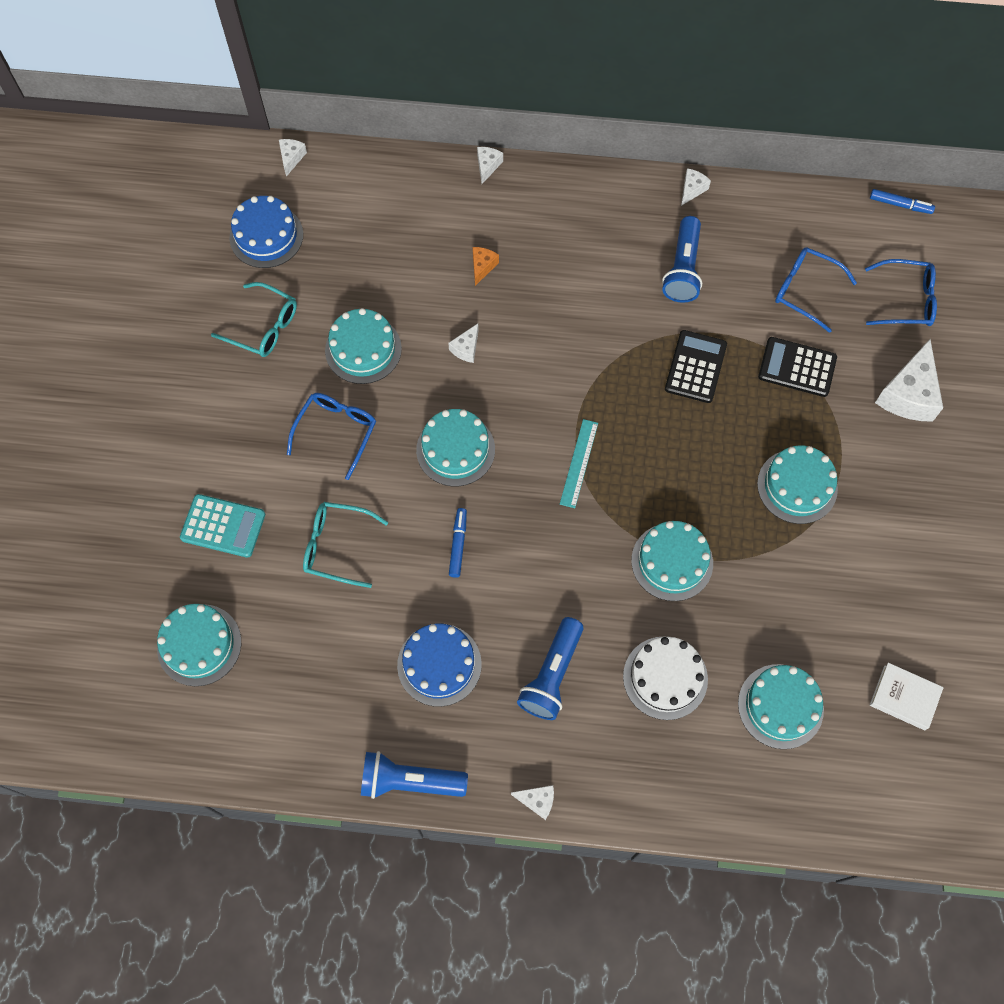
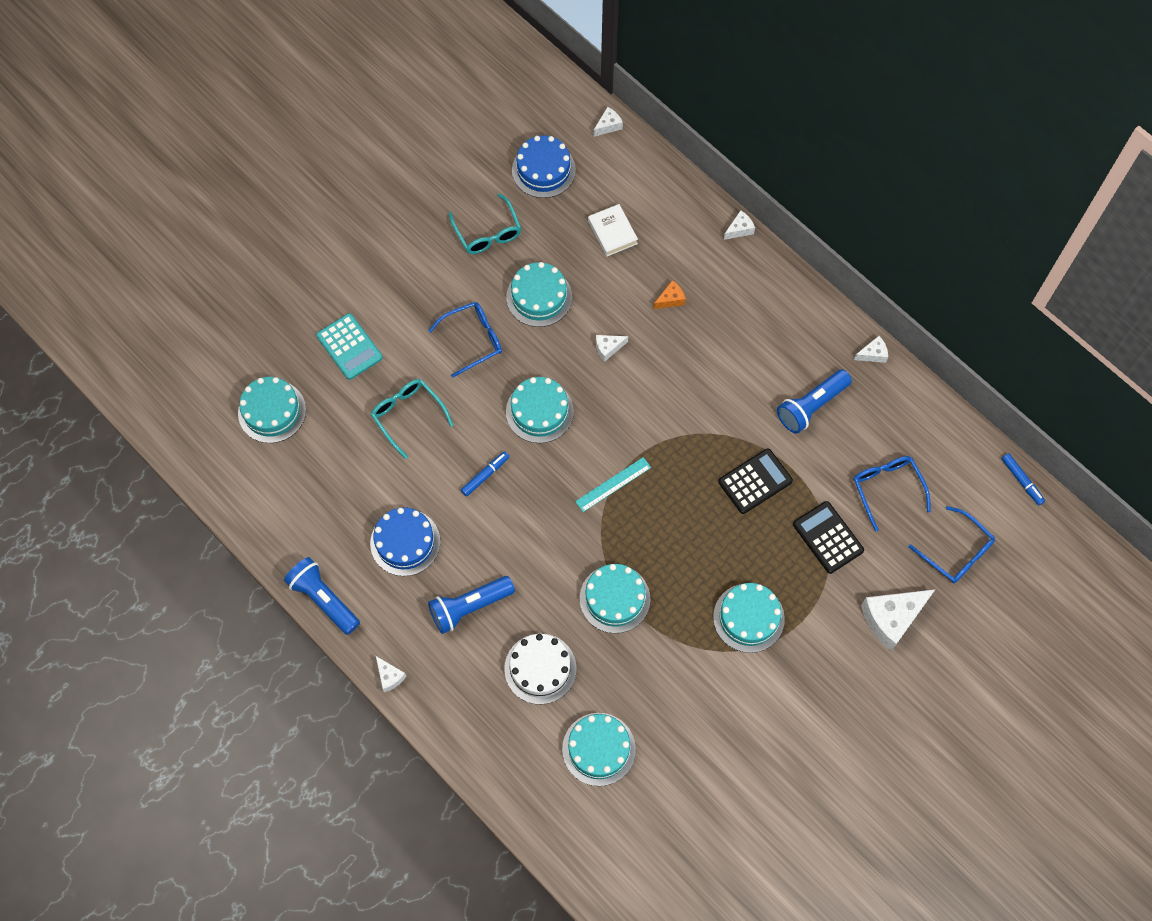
camera: 40 degrees right, 0 degrees up
white book [870,663,944,730] -> white book moved to [588,204,638,257]

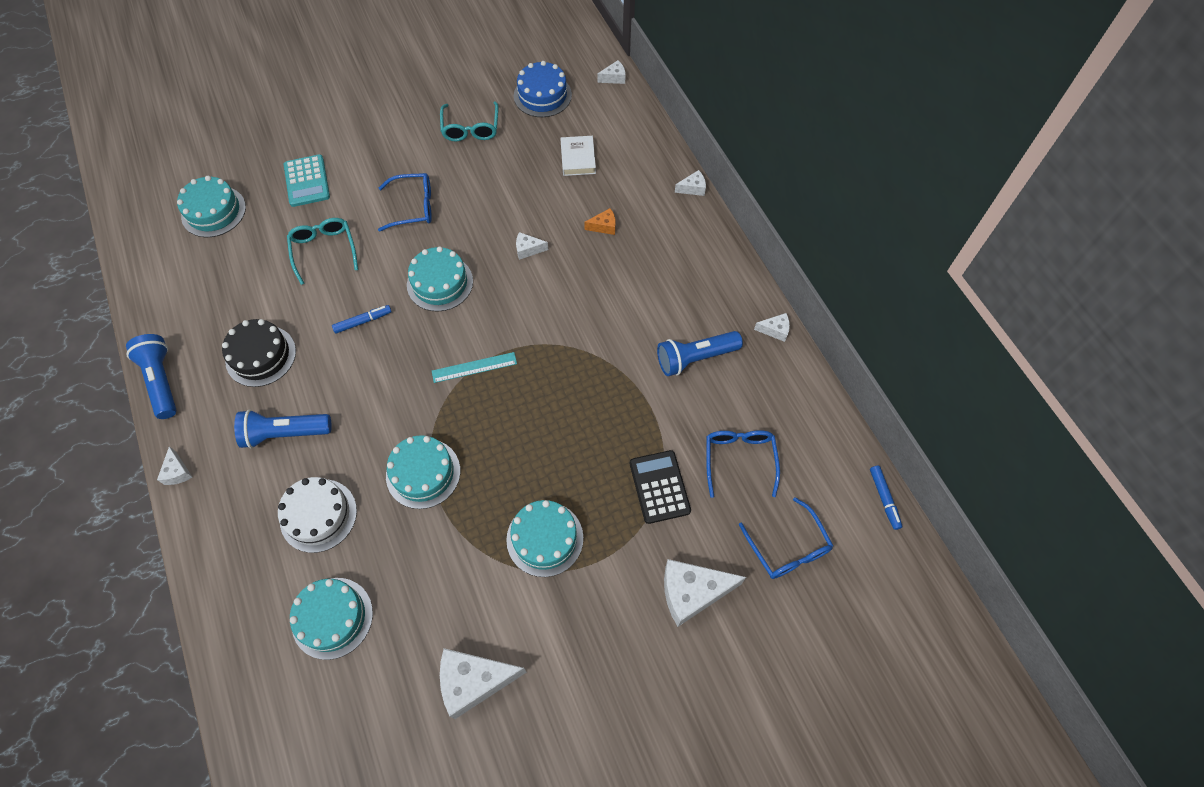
camera: 20 degrees right, 5 degrees down
blue cake [370,508,440,576] -> black cake [222,319,296,387]
turquoise cake [506,262,572,327] -> none
black calculator [718,449,793,514] -> none
none -> white cheese [440,648,527,719]

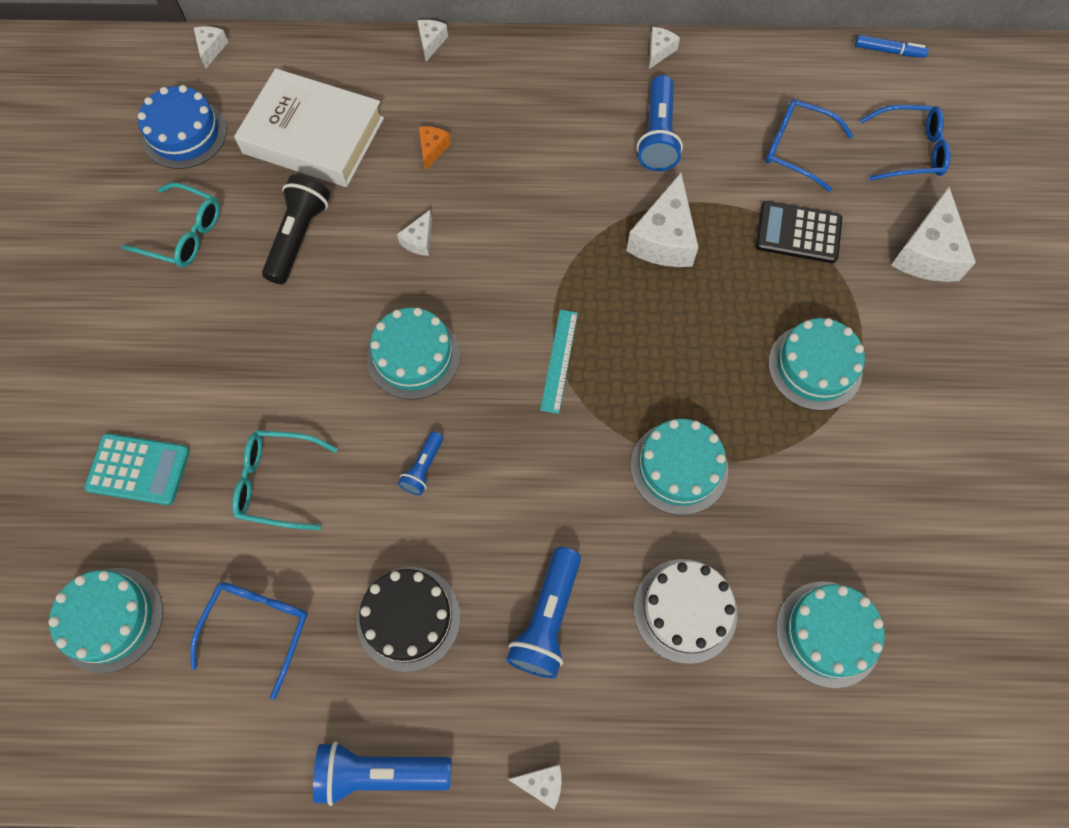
camera: 65 degrees left, 5 degrees up
blue marker [332,305,392,334] -> blue flashlight [398,431,443,495]
blue glasses [378,173,432,232] -> blue glasses moved to [190,582,308,700]
white cheese [440,648,527,719] -> white cheese moved to [626,173,699,267]
white book [560,136,596,176] -> white book [234,68,384,187], size x2.01
none -> black flashlight [262,175,330,284]

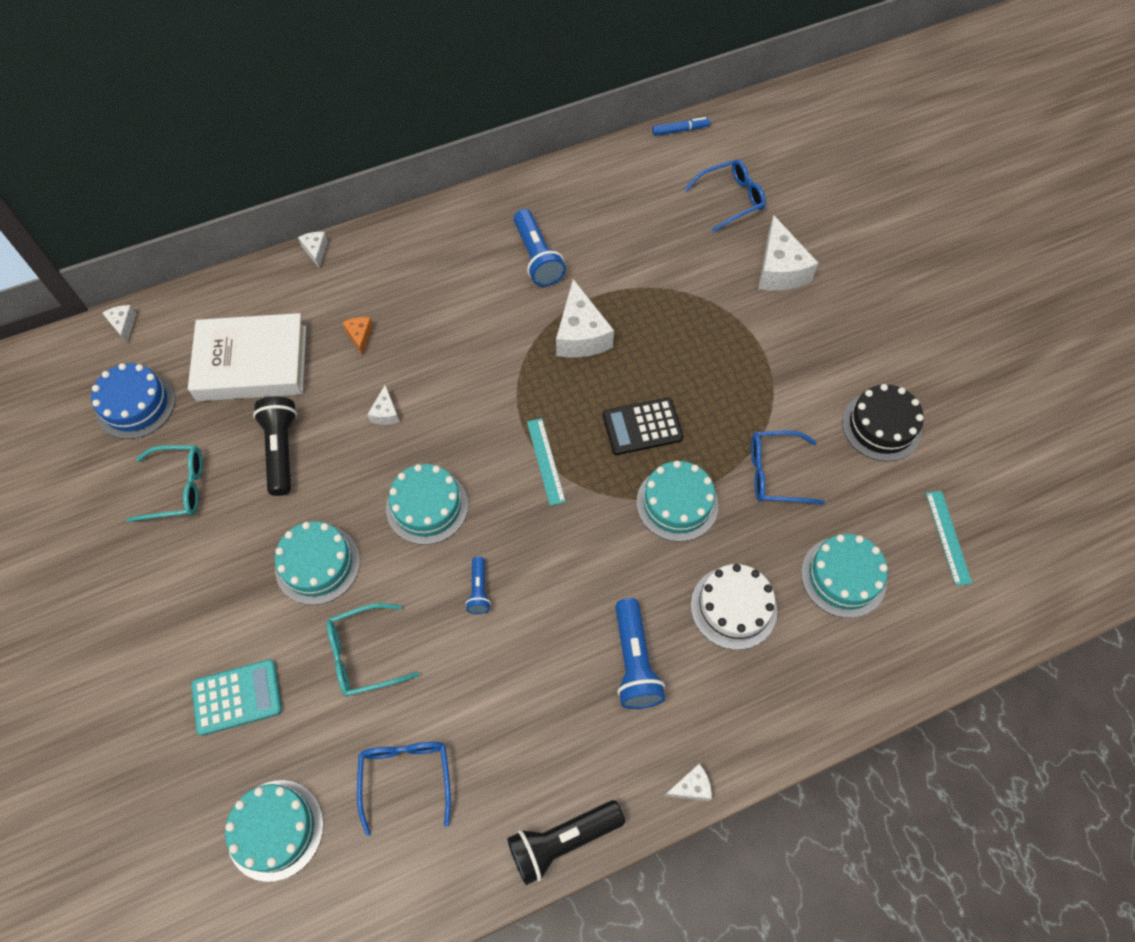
camera: 25 degrees left, 5 degrees down
blue flashlight [313,741,451,806] -> black flashlight [507,800,625,885]
black cake [357,567,461,672] -> black cake moved to [842,384,924,462]
white cheese [649,27,680,69] -> none
black calculator [755,201,842,263] -> black calculator moved to [603,398,684,455]
blue glasses [766,99,853,192] -> blue glasses moved to [751,430,825,505]
turquoise cake [768,318,865,411] -> turquoise cake moved to [275,521,360,605]
none -> turquoise ruler [926,491,972,586]

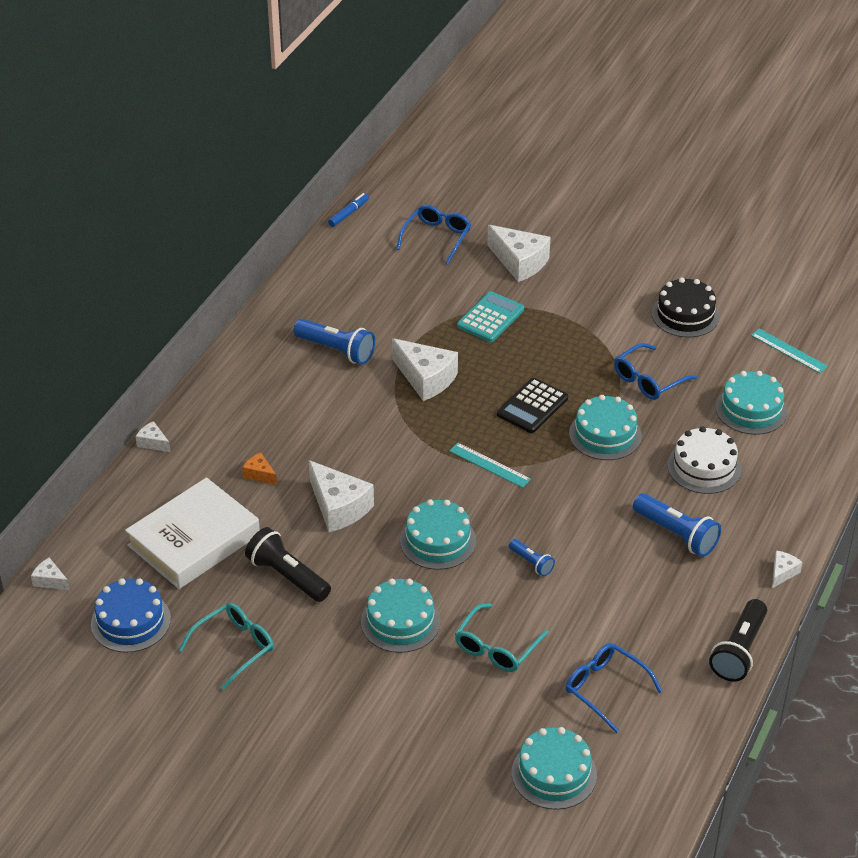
camera: 40 degrees left, 20 degrees down
turquoise calculator [191,659,282,736] -> turquoise calculator moved to [457,291,524,342]
white cheese [367,385,399,425] -> white cheese [309,460,374,532], size x2.03

